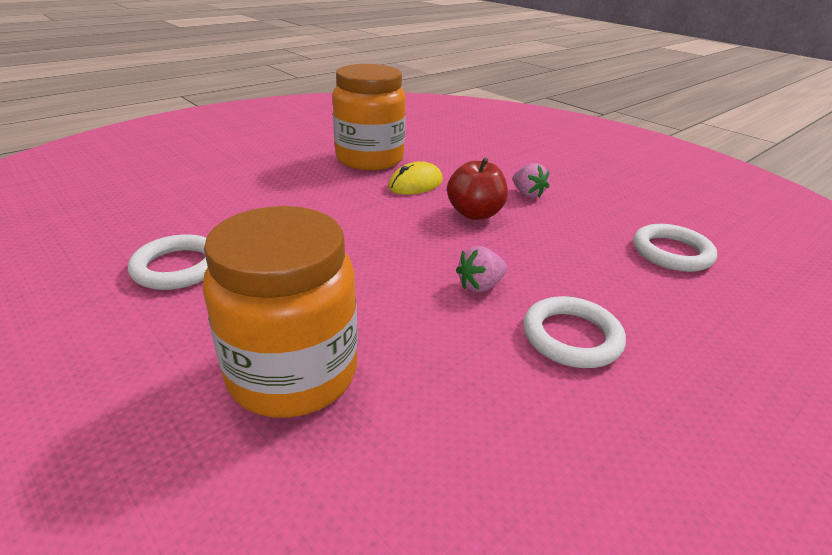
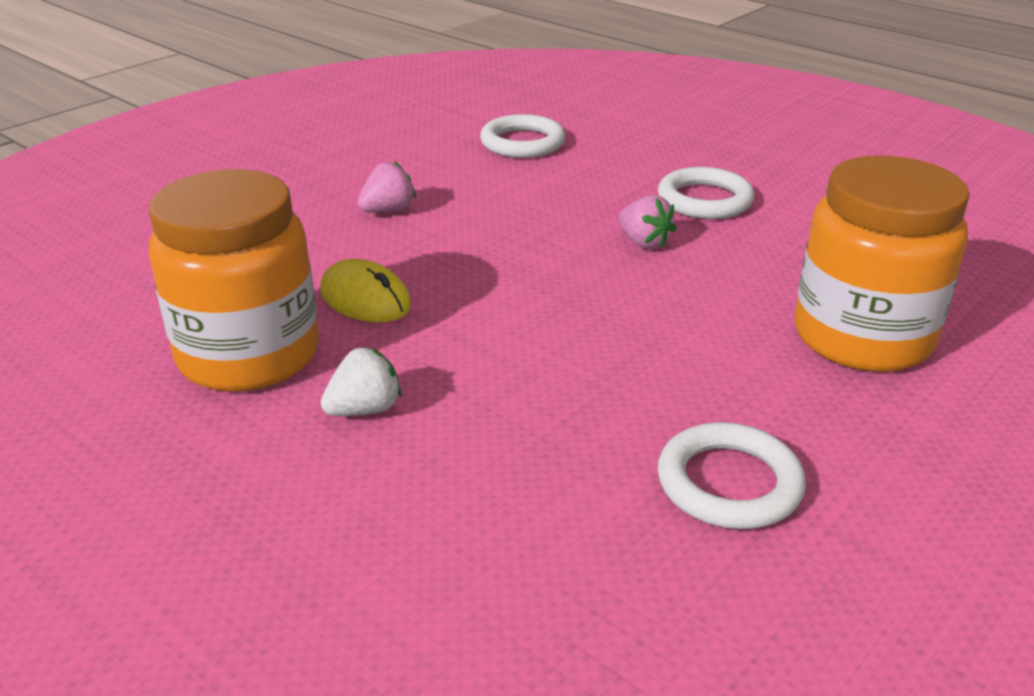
camera: 95 degrees left, 0 degrees up
red apple [447,158,508,220] -> none
none -> white strawberry [320,347,402,416]

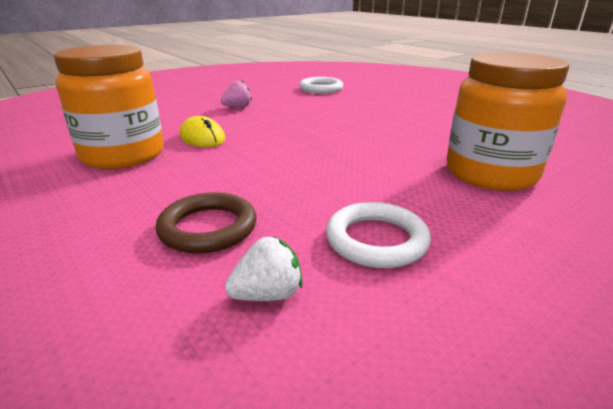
camera: 10 degrees right, 5 degrees down
white strawberry [320,347,402,416] -> white strawberry moved to [225,236,303,301]
pink strawberry [618,195,676,249] -> none
white ring [658,167,754,219] -> none
none -> brown ring [156,192,257,254]

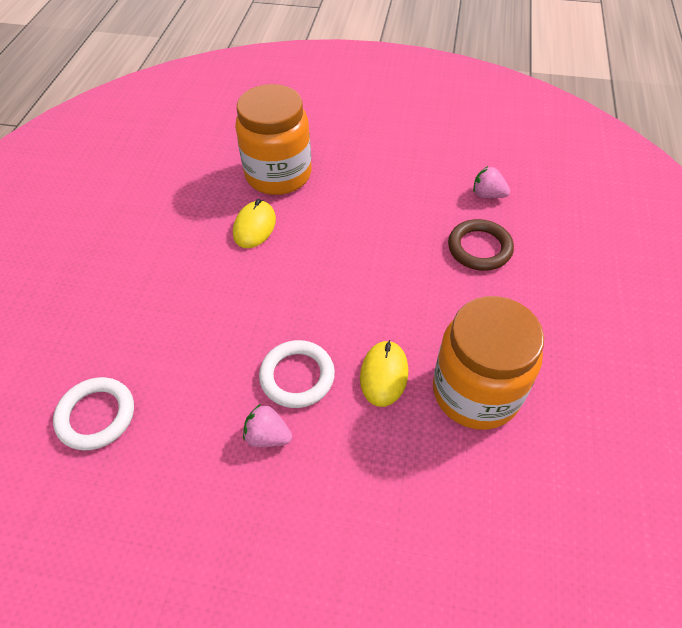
camera: 130 degrees left, 25 degrees up
white strawberry [225,236,303,301] -> pink strawberry [473,166,510,198]
white ring [326,202,431,268] -> white ring moved to [259,340,335,408]
none -> yellow mouse [233,199,276,248]

